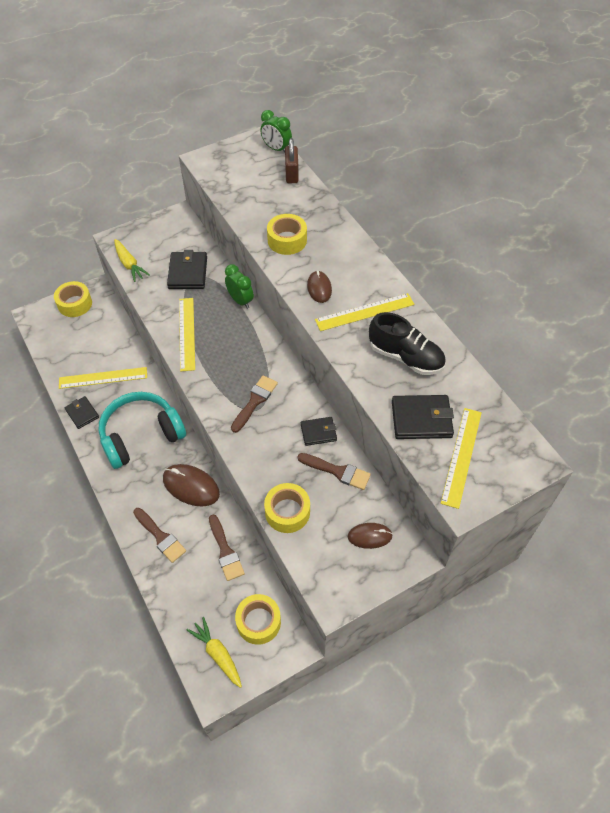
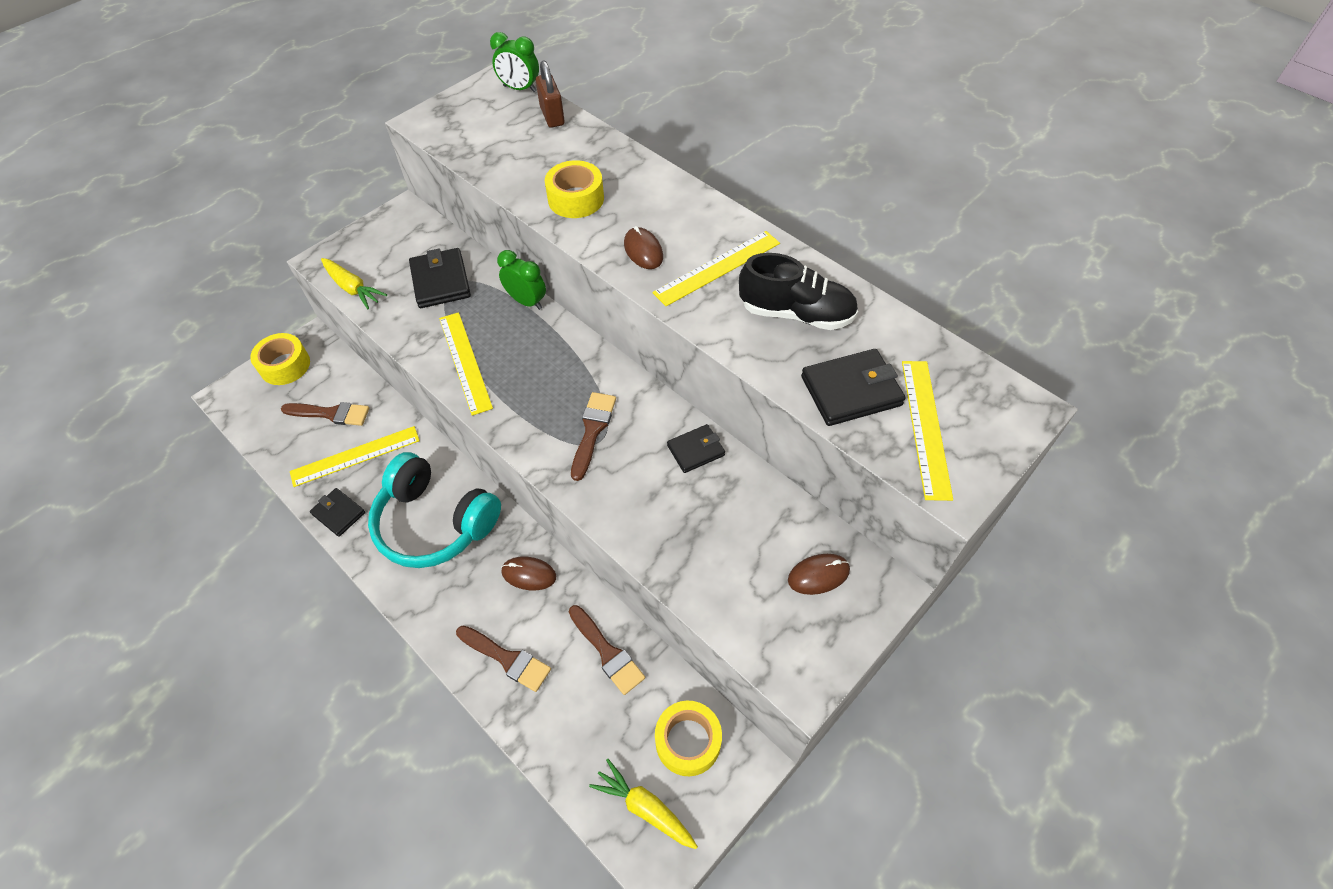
camera: 15 degrees left, 0 degrees up
turquoise headphones [99,392,186,469] -> turquoise headphones turned 105 degrees counterclockwise [368,452,501,568]
brown mouse [163,464,220,507] -> brown mouse [501,557,556,590], size x0.61
yellow tape [264,483,310,533] -> none
brown brush [297,453,371,490] -> brown brush moved to [281,402,369,426]

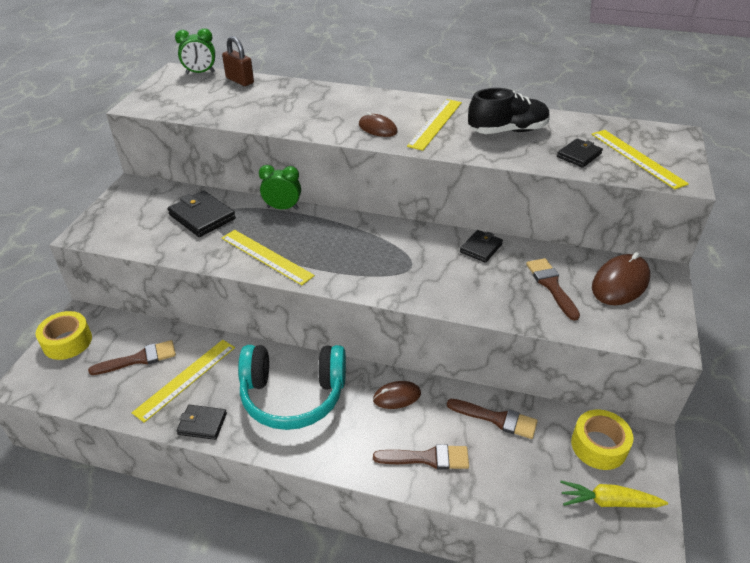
camera: 30 degrees left, 15 degrees down
yellow carrot [321,258,387,309] -> none
yellow tape [545,160,604,218] -> none
brown brush [571,392,616,481] -> brown brush moved to [526,258,580,321]
brown mouse [788,554,850,595] -> brown mouse [592,252,650,305], size x1.63
black wallet [801,349,906,426] -> black wallet [557,138,603,168], size x0.63

